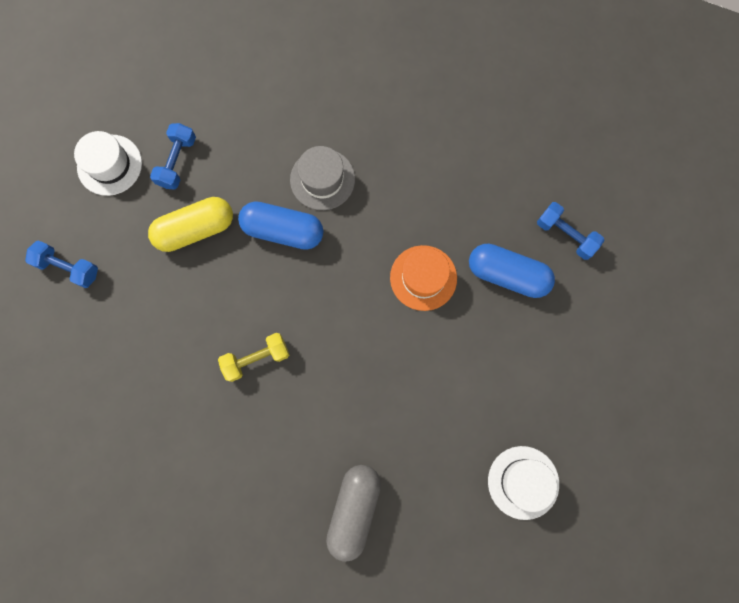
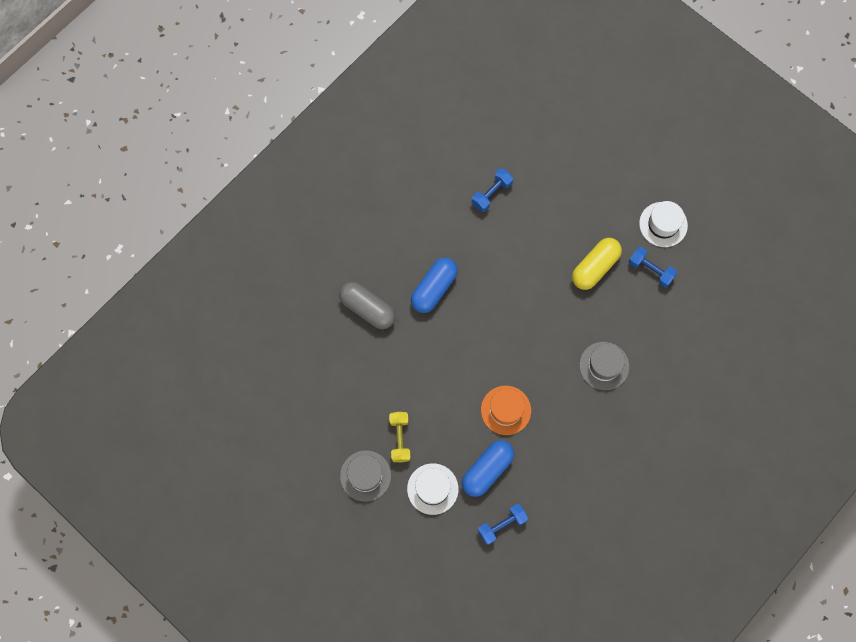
camera: 110 degrees right, 5 degrees down
blue dumbbell [25,240,98,288] -> blue dumbbell moved to [472,168,513,212]
yellow capsule [148,197,233,252] -> yellow capsule turned 45 degrees clockwise [572,238,622,290]
yellow dumbbell [218,333,289,382] -> yellow dumbbell moved to [389,412,411,462]
blue capsule [238,201,324,250] -> blue capsule moved to [411,258,458,313]
white hat [488,446,559,520] -> white hat moved to [407,463,459,515]
none -> grey hat [340,450,391,502]

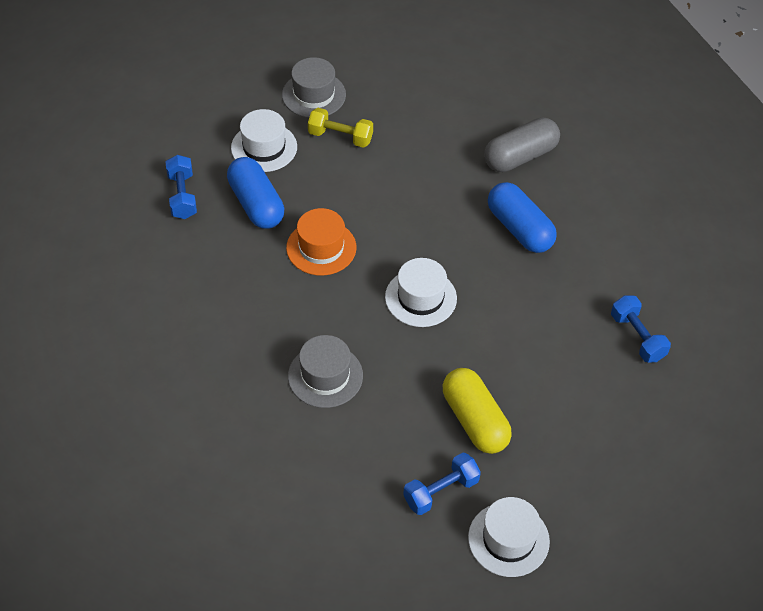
camera: 110 degrees right, 20 degrees down
none -> white hat [385,258,457,327]

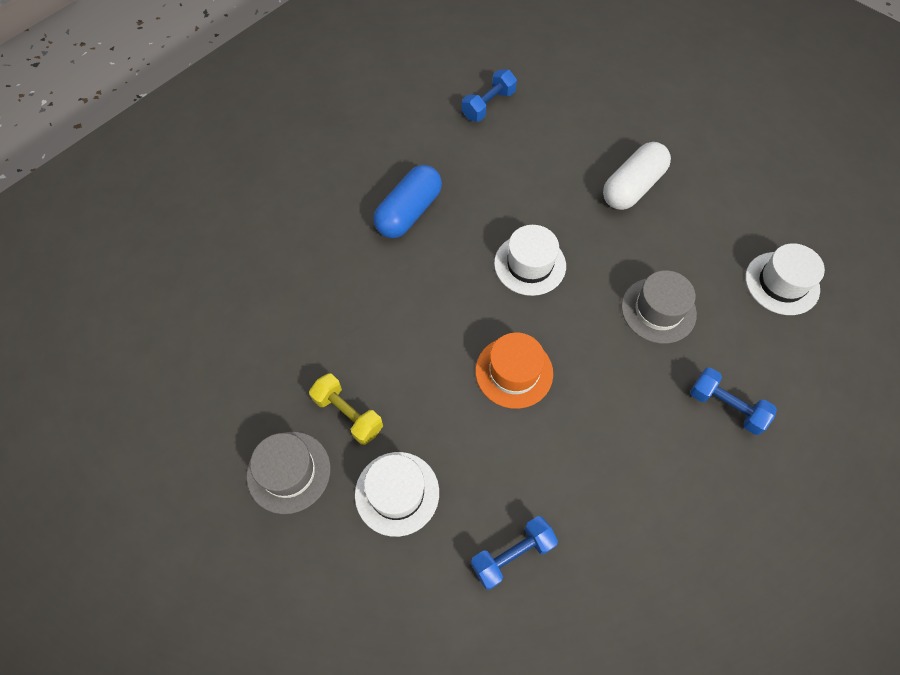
camera: 110 degrees left, 10 degrees up
blue capsule [227,157,284,229] -> none
yellow dumbbell [308,108,373,148] -> yellow dumbbell turned 45 degrees counterclockwise [309,374,383,445]
blue dumbbell [403,453,481,515] -> blue dumbbell moved to [690,367,777,435]
yellow capsule [443,368,512,454] -> white capsule [603,142,671,210]
white hat [468,497,550,577] -> white hat moved to [745,243,825,315]
grey capsule [484,118,560,172] -> none

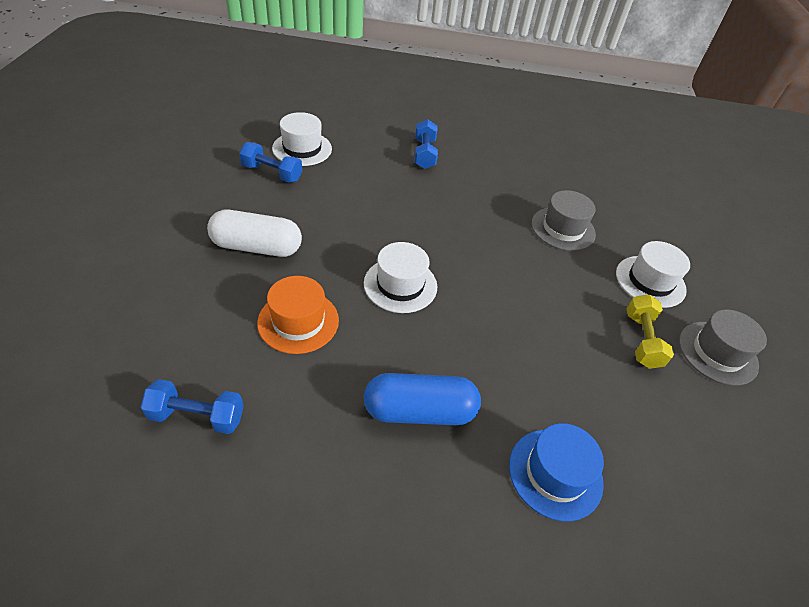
camera: 130 degrees left, 15 degrees down
blue dumbbell [471,516,558,590] -> blue dumbbell moved to [239,142,302,183]
orange hat [475,332,553,409] -> orange hat moved to [257,276,339,354]
grey hat [621,270,697,344] -> grey hat moved to [531,190,596,251]
none -> blue hat [509,423,604,521]

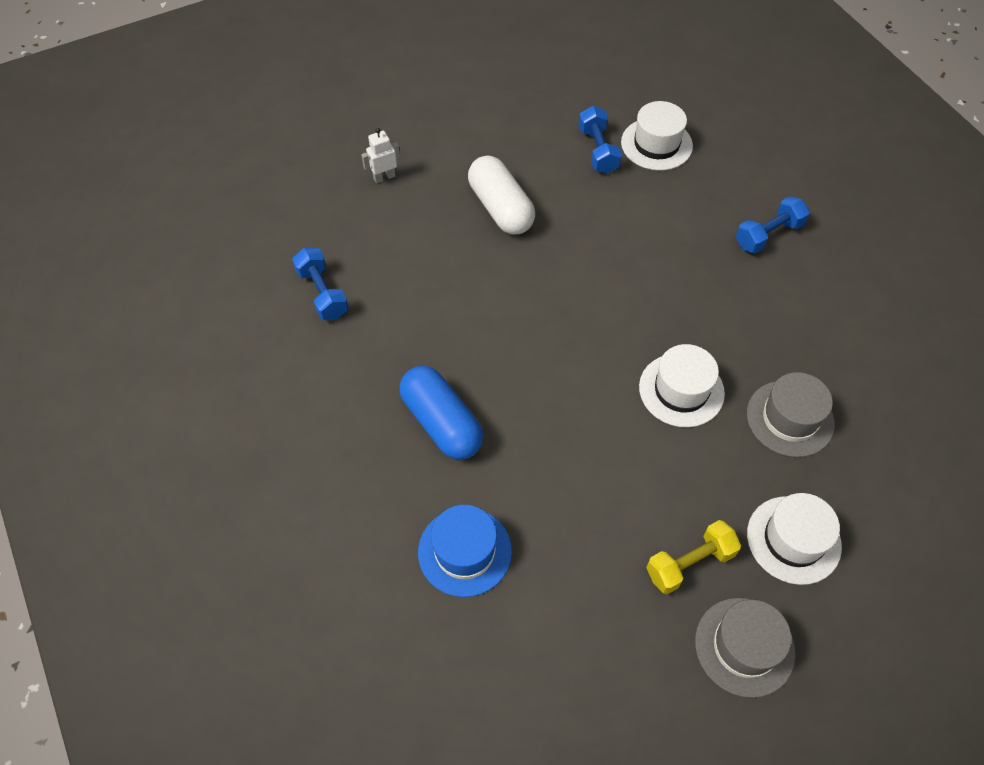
camera: 60 degrees right, 10 degrees up
orange hat [257,276,339,354] -> none
white hat [364,242,437,313] -> white hat moved to [639,344,725,427]
none -> white robot [361,128,400,183]

